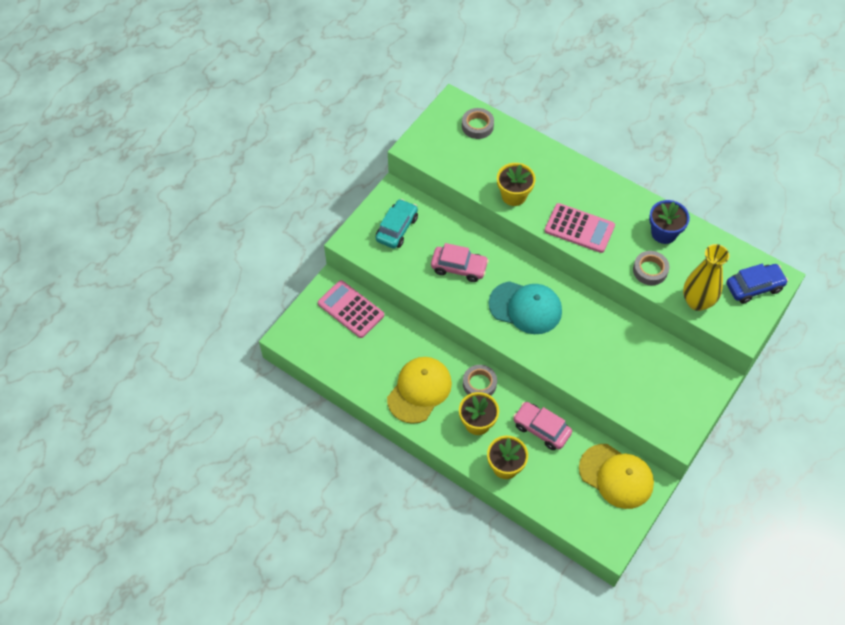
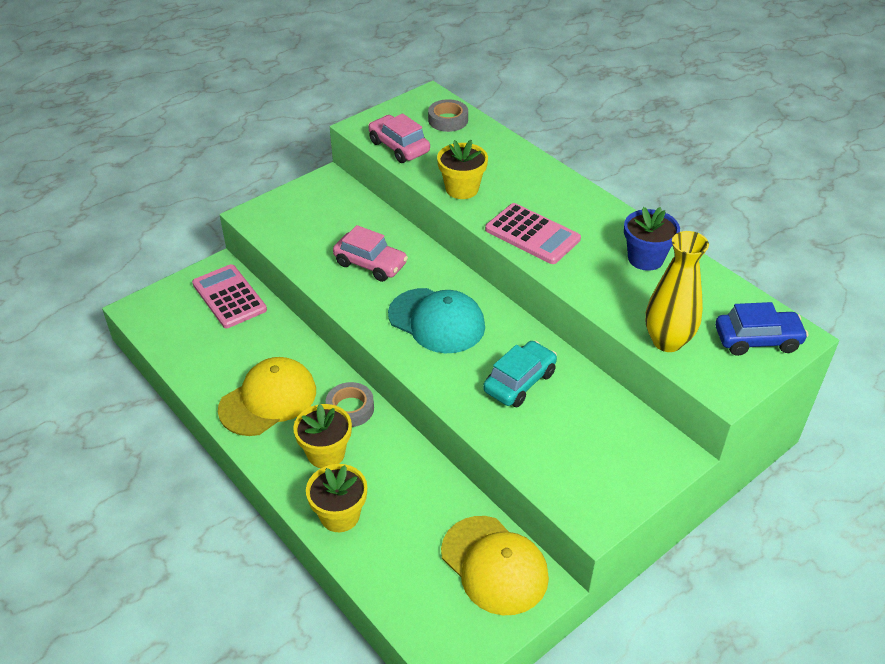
camera: 15 degrees right, 15 degrees down
turquoise car [376,199,418,248] -> turquoise car moved to [483,340,557,407]
pink car [513,402,572,450] -> pink car moved to [368,114,430,163]
grey tape [633,251,669,285] -> none

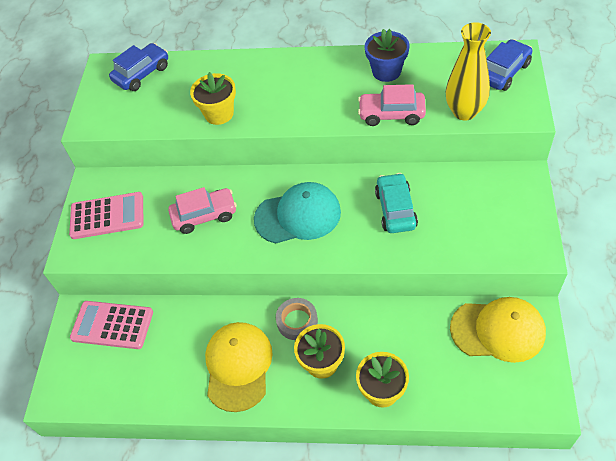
camera: 40 degrees left, 10 degrees up
pink car [368,114,430,163] -> pink car moved to [358,84,426,126]
grey tape [428,99,468,132] -> blue car [109,43,168,91]
pink calculator [485,203,581,264] -> pink calculator moved to [69,192,144,239]

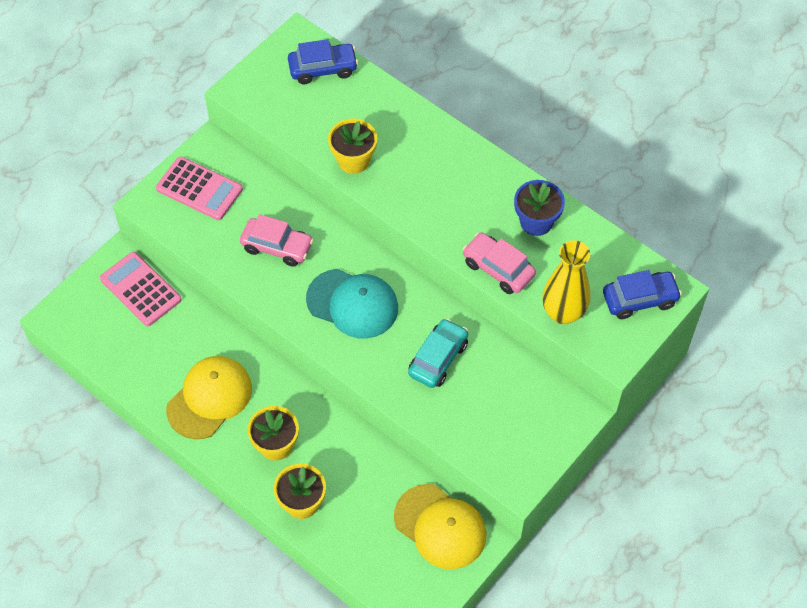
camera: 30 degrees right, 5 degrees up
grey tape [276,298,318,340] -> none

